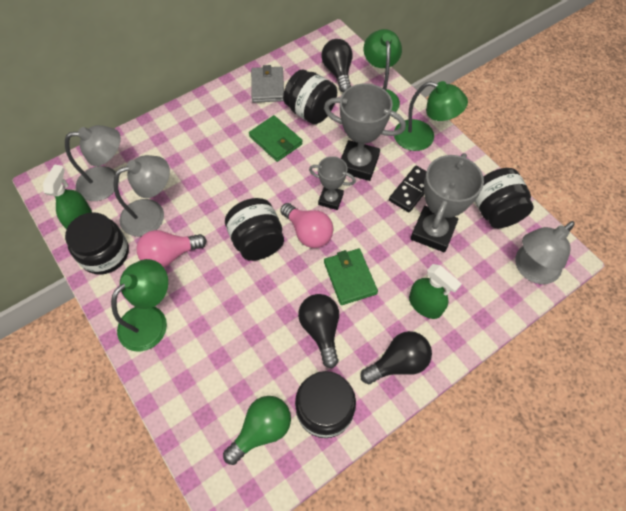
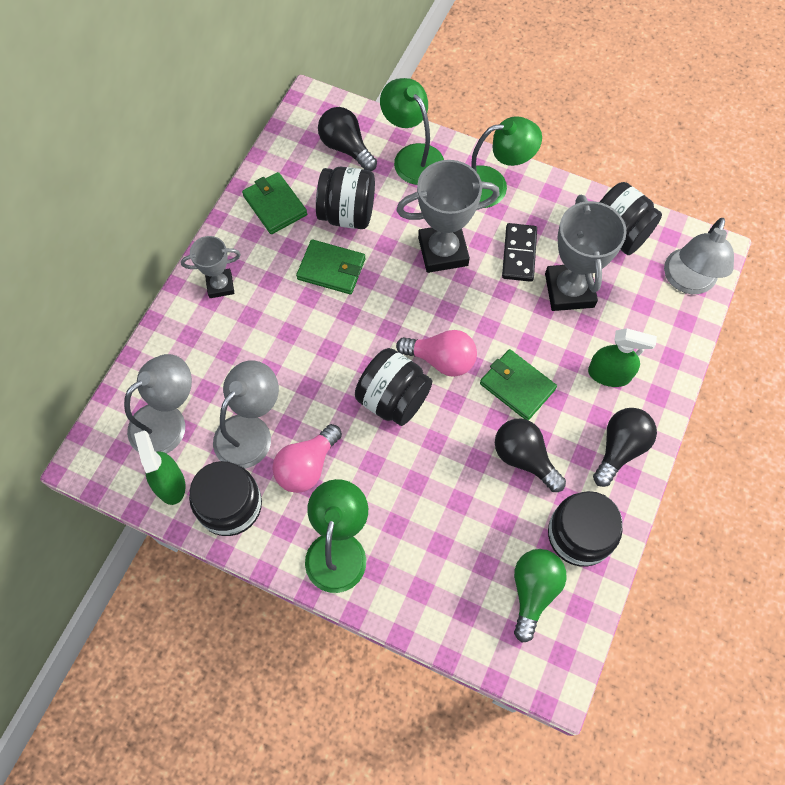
camera: 30 degrees left, 5 degrees up
grey wallet [251,65,284,103] -> green wallet [242,172,307,234]
grey trophy [309,156,356,210] -> grey trophy moved to [181,236,241,298]

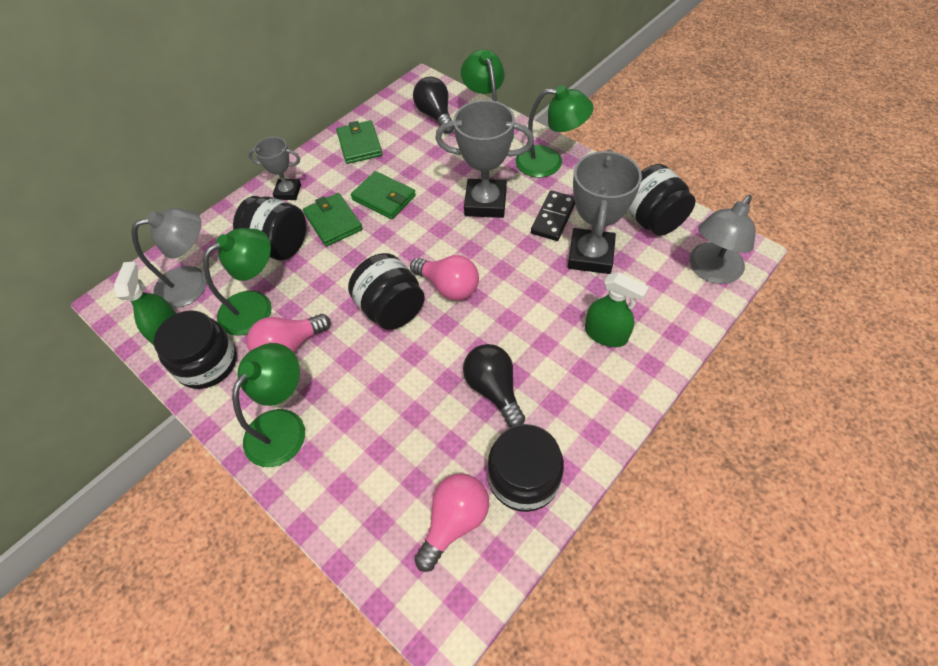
camera: 20 degrees right, 10 degrees down
grey lamp [213,360,279,469] -> green lamp [203,228,272,336]
black jar [316,167,375,229] -> black jar moved to [233,196,306,260]
green wallet [480,349,557,420] -> green wallet moved to [303,193,363,247]
green light bulb [514,549,567,642] -> pink light bulb [414,473,489,572]
black light bulb [593,408,657,487] -> none

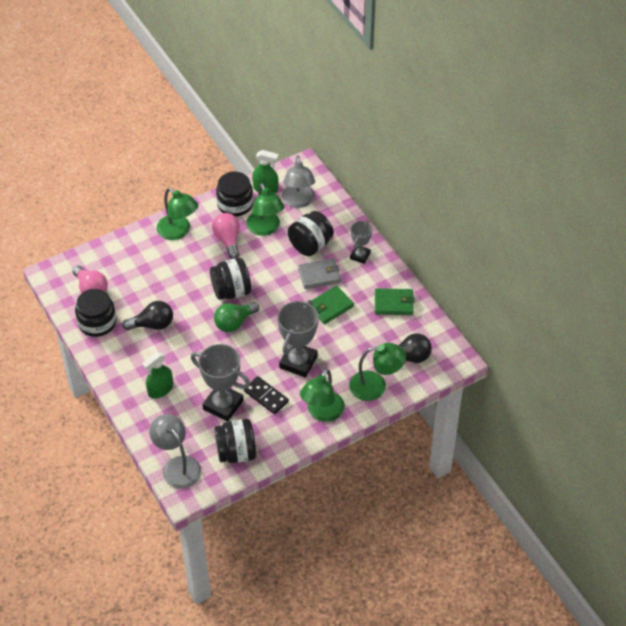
camera: 105 degrees right, 5 degrees down
green wallet [303,193,363,247] -> grey wallet [298,258,341,289]
pink light bulb [410,255,479,301] -> green light bulb [214,302,259,332]

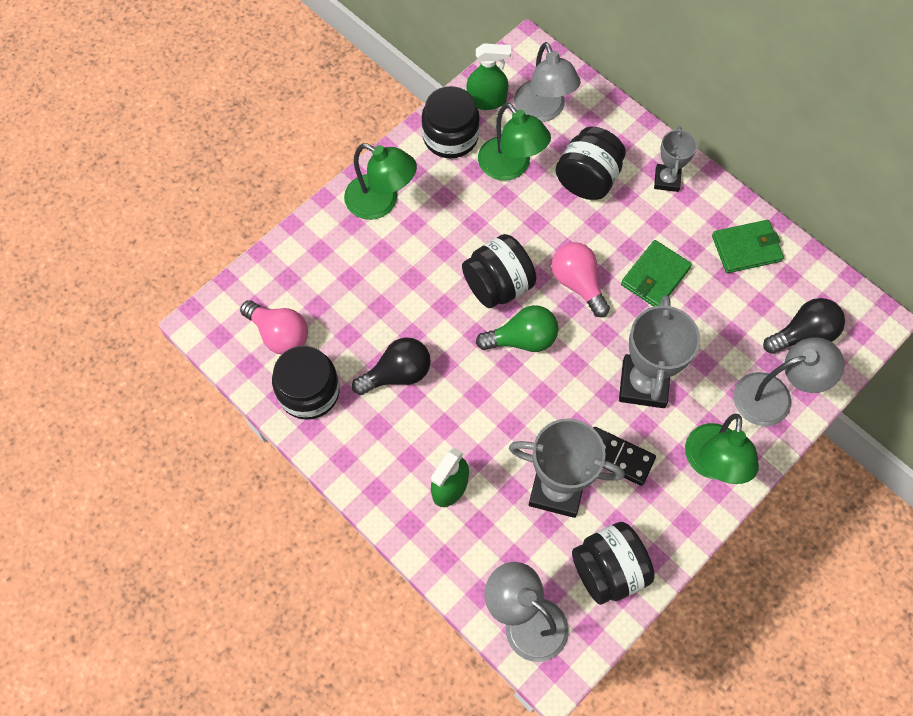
camera: 15 degrees left, 15 degrees up
pink light bulb [212,213,240,259] -> pink light bulb moved to [551,242,610,317]
green light bulb [214,302,259,332] -> green light bulb turned 135 degrees counterclockwise [476,305,559,352]
grey wallet [298,258,341,289] -> none
green lamp [349,343,406,401] -> grey lamp [733,337,845,426]

